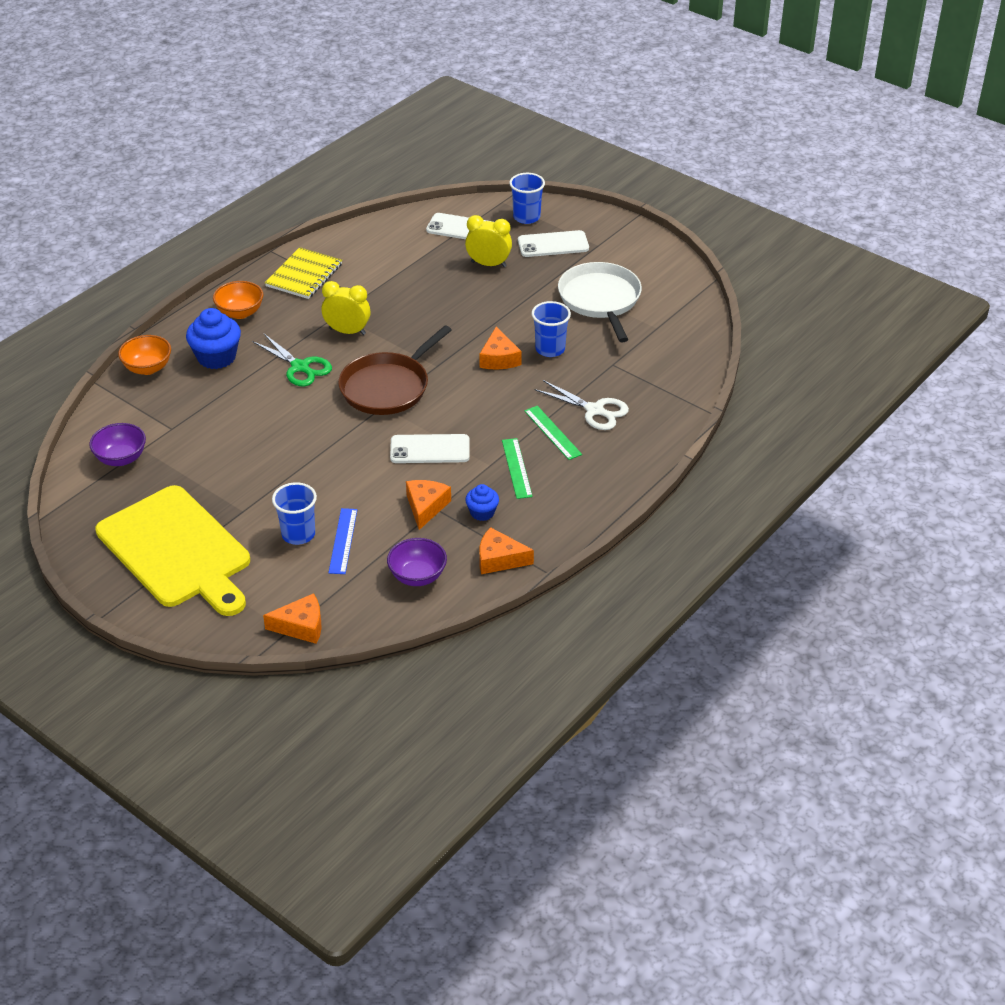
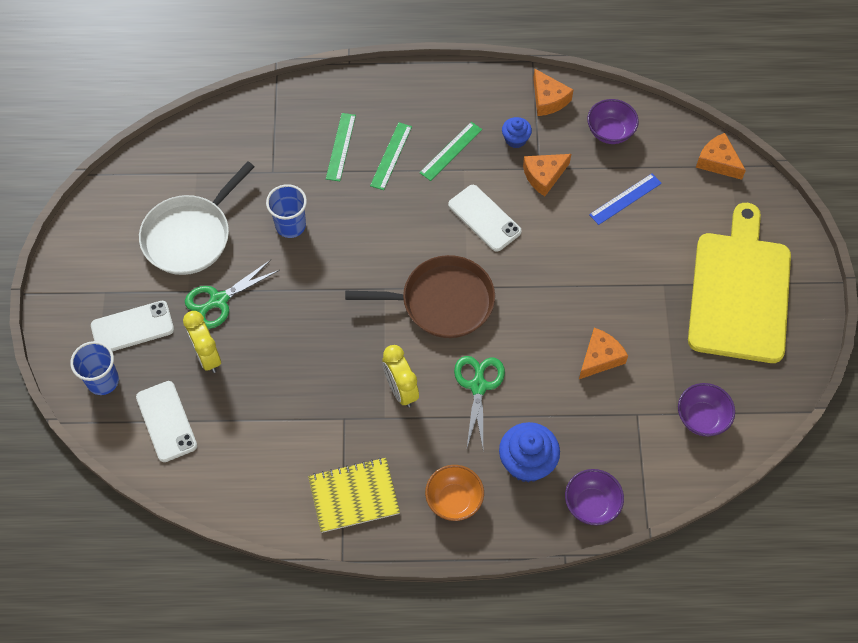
camera: 130 degrees left, 20 degrees up
orange bowl [118,335,171,375] -> purple bowl [565,469,624,525]
blue cup [272,482,317,545] -> none
orange cheese [479,327,522,370] -> orange cheese moved to [579,328,628,379]
white phone [518,230,589,257] -> white phone turned 60 degrees counterclockwise [91,301,174,352]
white scissors [534,380,629,430] -> green ruler [326,113,356,181]
none -> green scissors [185,260,280,329]

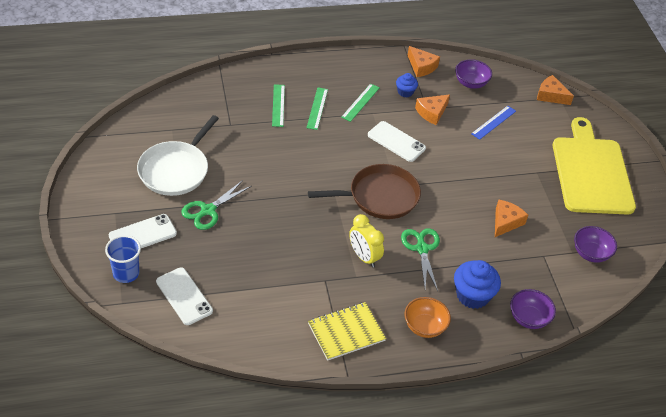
camera: 15 degrees left, 15 degrees down
yellow clock [183,311,221,373] -> none
blue cup [266,184,307,238] -> none

